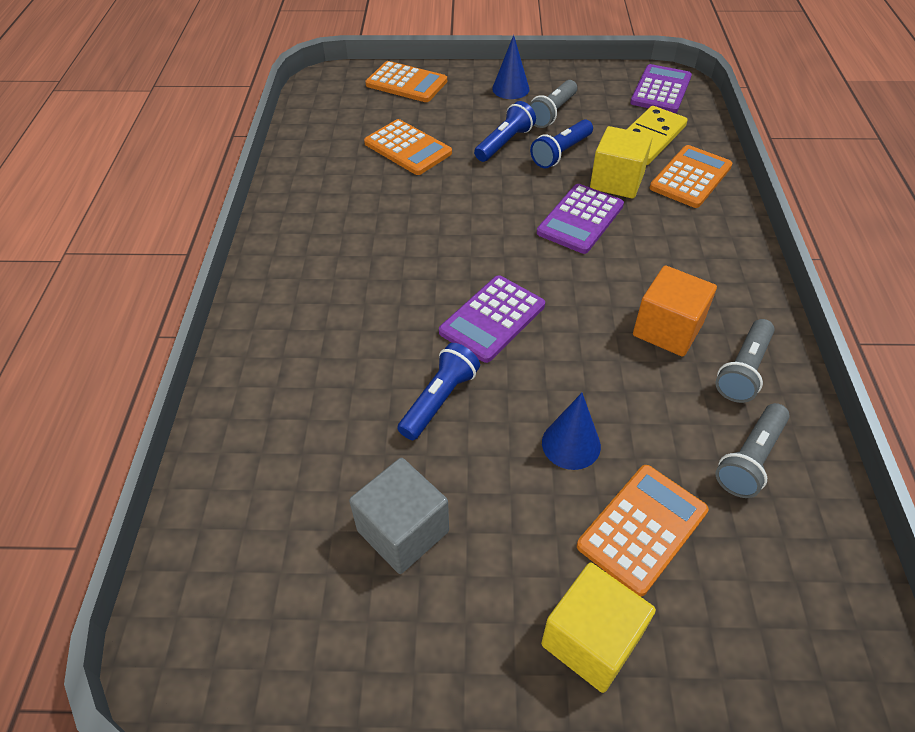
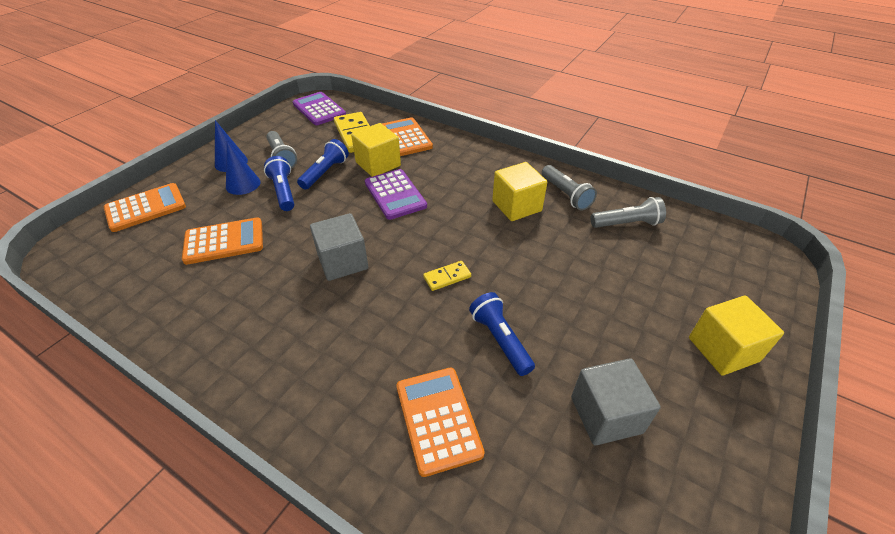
camera: 60 degrees left, 5 degrees down
purple calculator [439,275,545,363] -> yellow domino [423,261,471,291]
blue flashlight [530,119,593,169] -> blue flashlight turned 135 degrees counterclockwise [297,139,349,190]
blue cone [542,393,601,470] -> blue cone moved to [226,141,260,195]
orange calculator [577,465,709,597] -> orange calculator moved to [396,368,485,477]
orange cube [633,265,717,357] -> yellow cube [492,162,547,221]
grey flashlight [716,403,790,498] -> grey flashlight turned 75 degrees counterclockwise [591,197,666,228]
none -> grey cube [310,213,368,281]

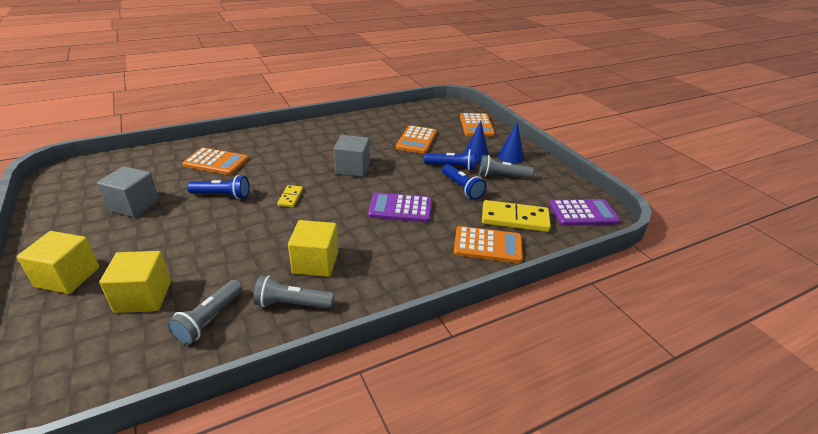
camera: 120 degrees right, 10 degrees down
yellow cube [351,123,401,177] -> yellow cube moved to [99,251,171,313]

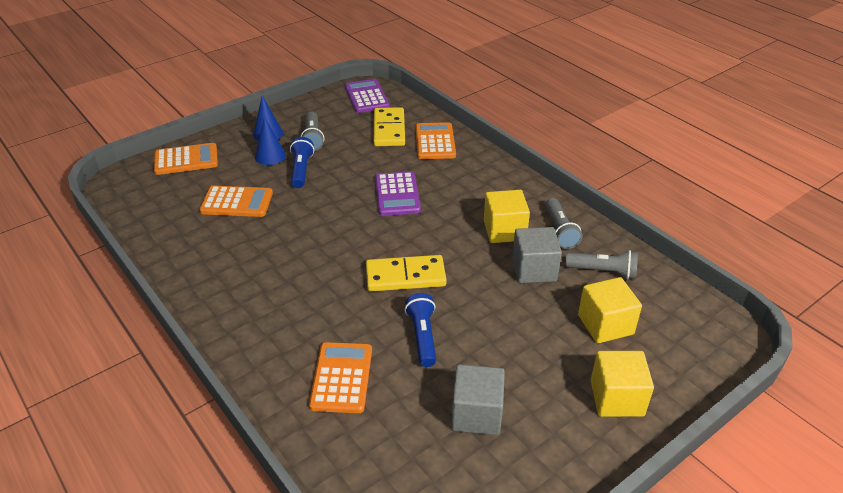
camera: 100 degrees left, 5 degrees up
yellow domino [277,185,303,207] -> yellow domino [366,255,447,291], size x1.93
grey cube [334,135,370,177] -> grey cube moved to [512,227,562,283]
blue flashlight [442,164,486,200] -> none

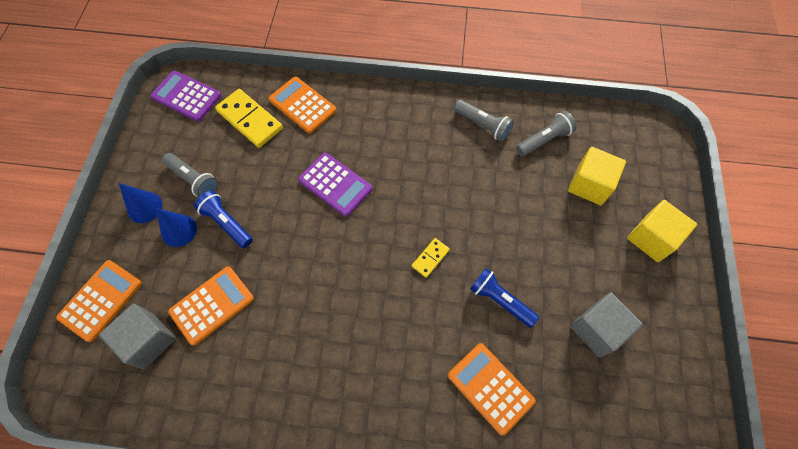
camera: 45 degrees left, 25 degrees up
yellow domino [366,255,447,291] -> yellow domino [412,238,450,278], size x0.52
yellow cube [484,190,530,243] -> none
grey cube [512,227,562,283] -> grey cube moved to [99,303,176,369]

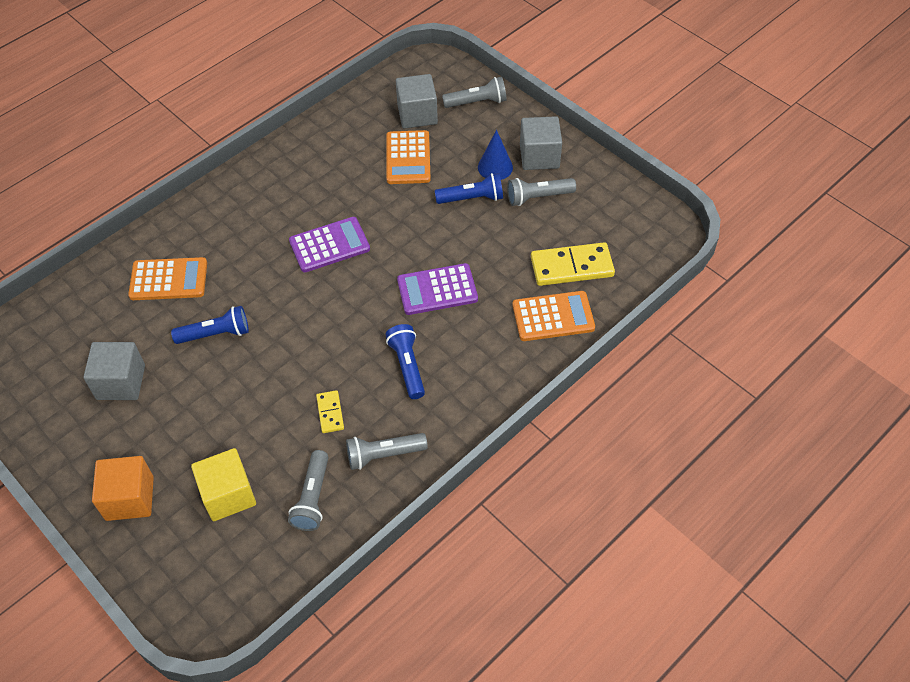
camera: 130 degrees right, 10 degrees down
orange calculator [56,260,142,342] -> grey flashlight [442,77,506,108]
blue cone [119,183,163,223] -> grey cube [520,116,562,170]
purple calculator [150,71,221,122] -> purple calculator moved to [289,217,370,272]
yellow domino [412,238,450,278] -> yellow domino moved to [316,390,344,433]
yellow cube [627,200,697,262] -> orange cube [92,456,154,521]
none -> blue flashlight [385,324,425,399]

